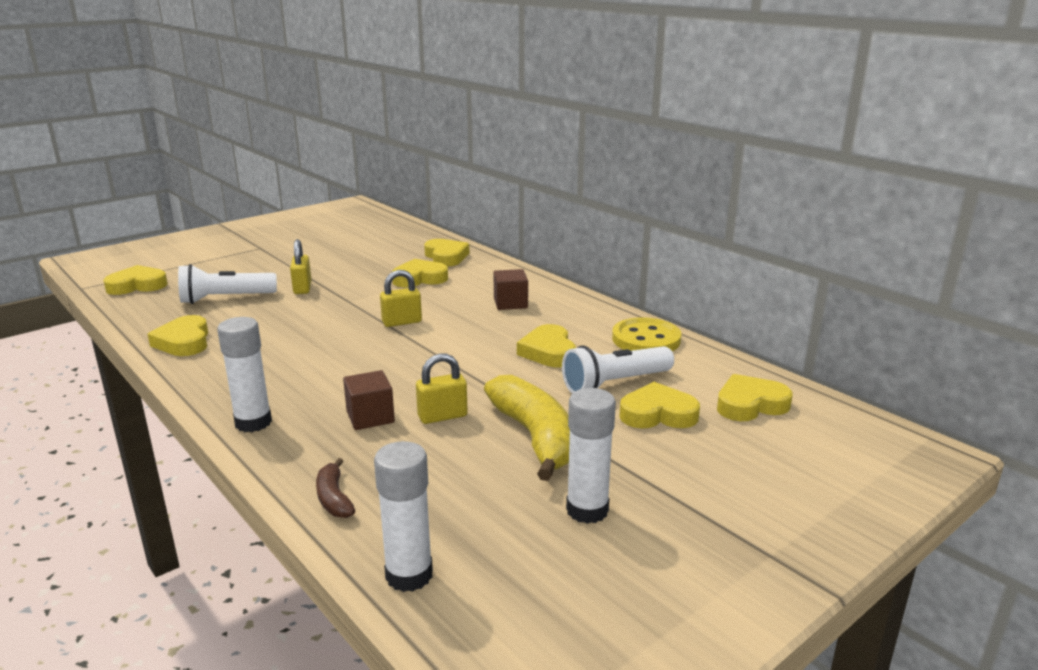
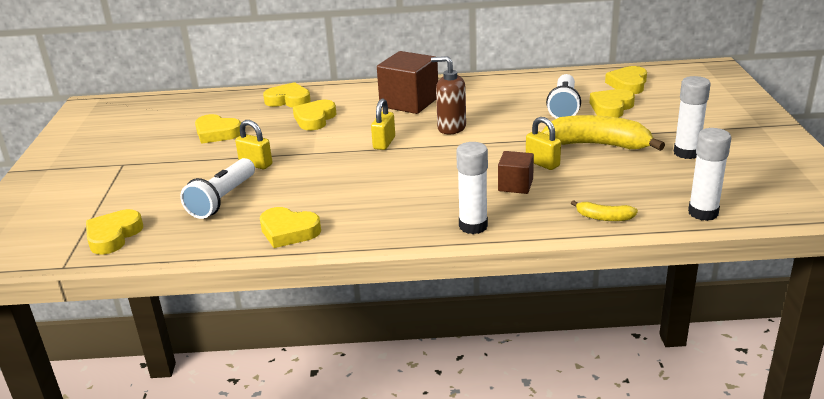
camera: 50 degrees left, 5 degrees up
brown banana [316,458,355,518] -> yellow banana [571,200,638,221]
yellow padlock [416,354,468,424] -> yellow padlock turned 60 degrees counterclockwise [526,117,561,170]
brown cube [493,269,528,310] -> brown cube [377,51,438,114], size x1.79
yellow heart [517,324,576,367] -> yellow heart moved to [195,114,241,144]
yellow button [612,317,681,351] -> none
none -> brown soap dispenser [431,56,466,134]

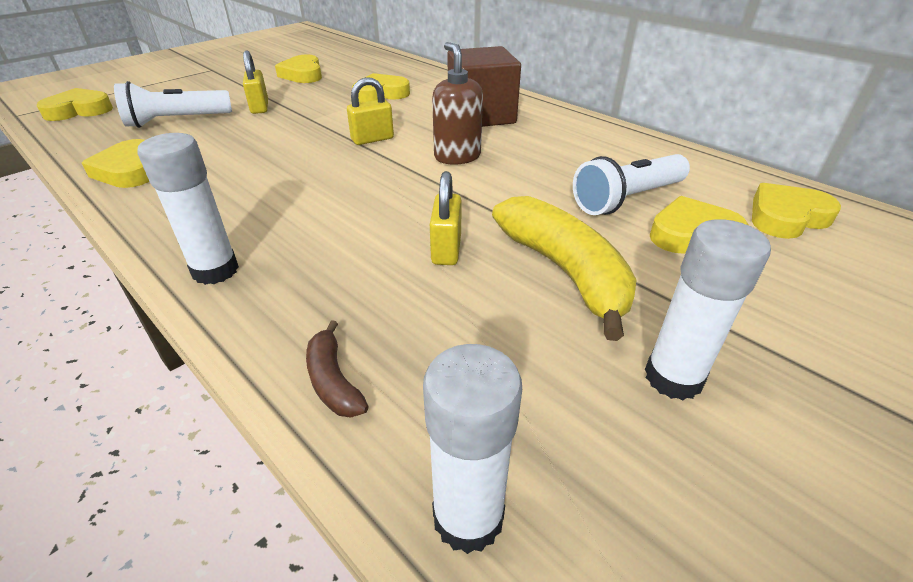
camera: 45 degrees right, 10 degrees up
yellow heart [263,82,311,108] -> none
brown cube [498,151,534,194] -> none
yellow banana [571,200,638,221] -> brown banana [306,320,369,418]

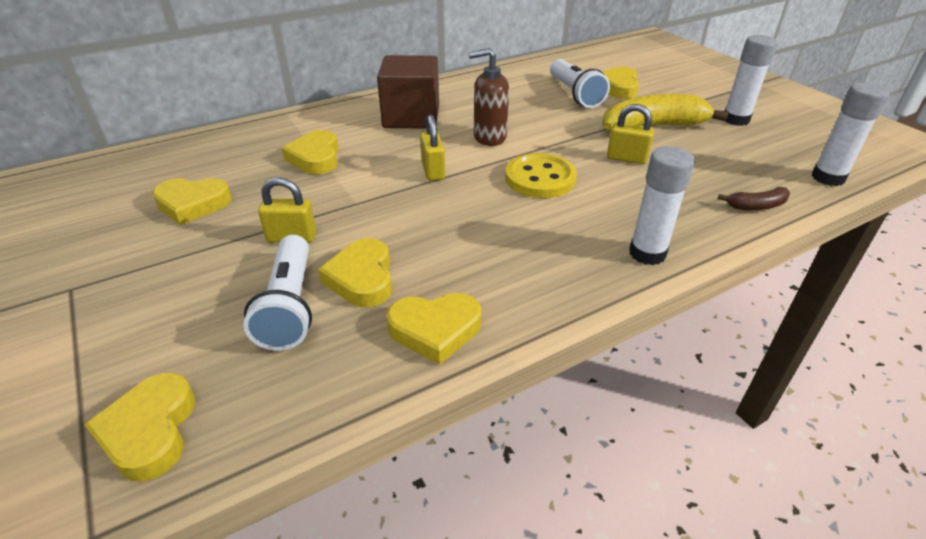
camera: 75 degrees left, 0 degrees up
yellow heart [752,183,841,239] -> yellow heart moved to [318,238,392,307]
none -> yellow button [505,153,577,198]

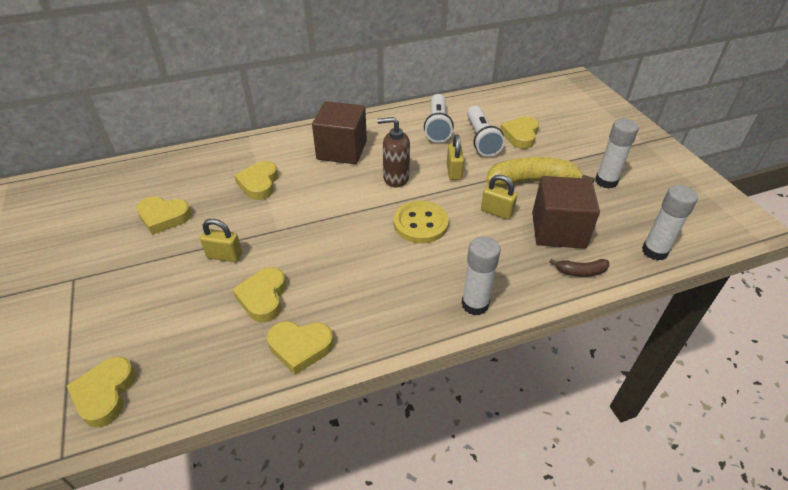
camera: 10 degrees right, 5 degrees up
white flashlight [244,235,312,351] -> white flashlight moved to [424,94,454,143]
yellow padlock [420,114,445,181] -> yellow padlock moved to [447,134,464,180]
none -> brown cube [532,176,600,249]

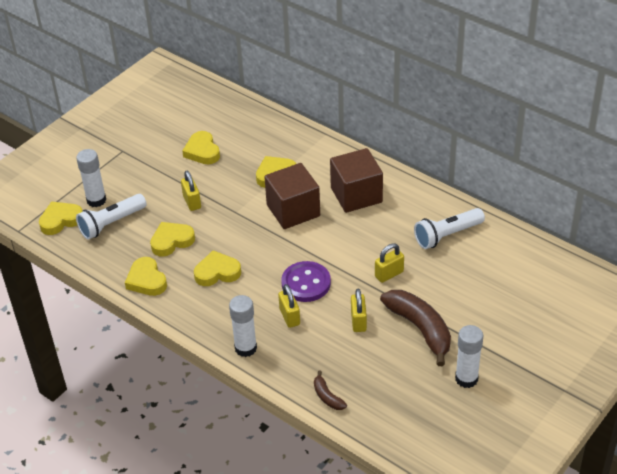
camera: 60 degrees right, 0 degrees up
brown soap dispenser [377,117,410,187] -> none
yellow button [394,201,449,243] -> purple button [281,261,331,302]
white flashlight [467,106,505,157] -> white flashlight moved to [76,194,147,240]
yellow banana [486,157,595,187] -> brown banana [380,290,451,366]
yellow heart [500,116,539,149] -> yellow heart moved to [194,250,241,286]
brown cube [532,176,600,249] -> brown cube moved to [264,163,320,229]
white glue stick [642,185,698,261] -> white glue stick moved to [76,149,106,207]
none -> yellow padlock [278,284,300,328]

